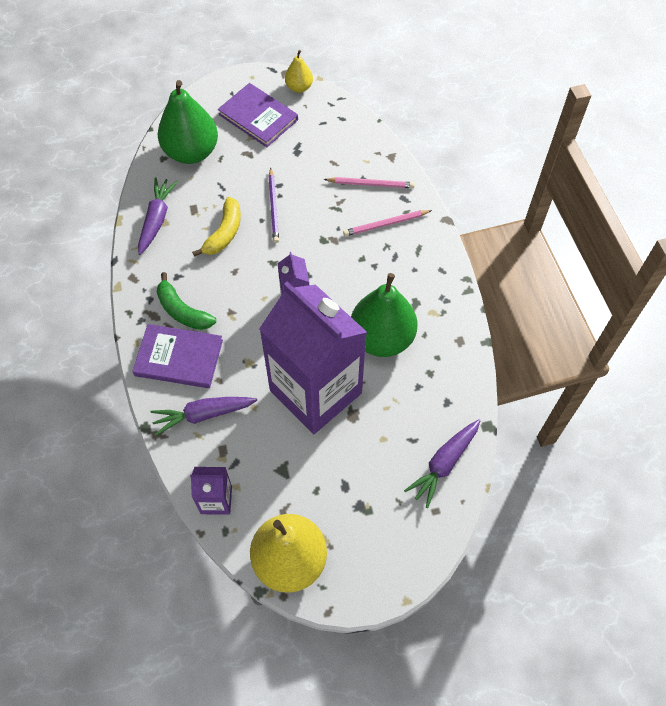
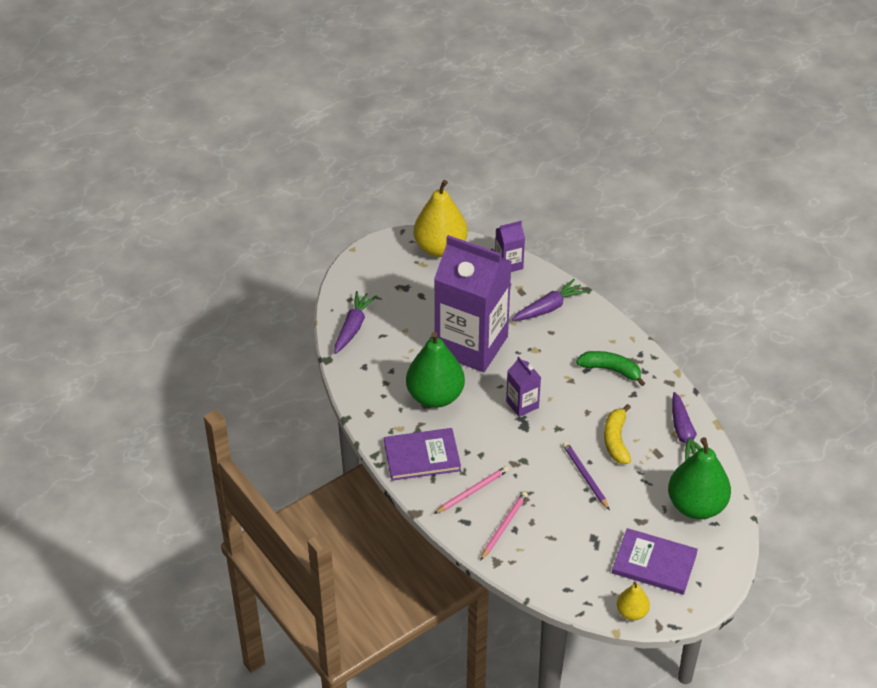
camera: 160 degrees right, 15 degrees down
purple book [132,324,223,388] -> purple book moved to [384,428,461,481]
pink pencil [324,177,415,188] -> pink pencil turned 135 degrees clockwise [480,491,528,561]

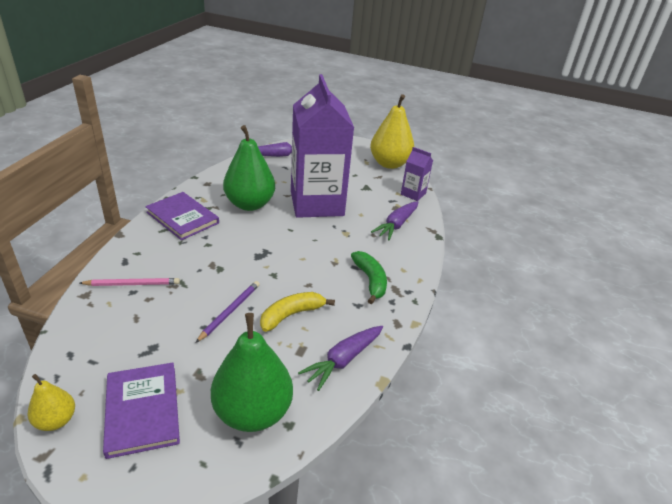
camera: 50 degrees right, 10 degrees down
pink pencil [434,466,509,514] -> none
purple carton [506,356,541,417] -> none
purple carrot [512,279,587,321] -> purple carrot turned 105 degrees clockwise [371,201,418,240]

